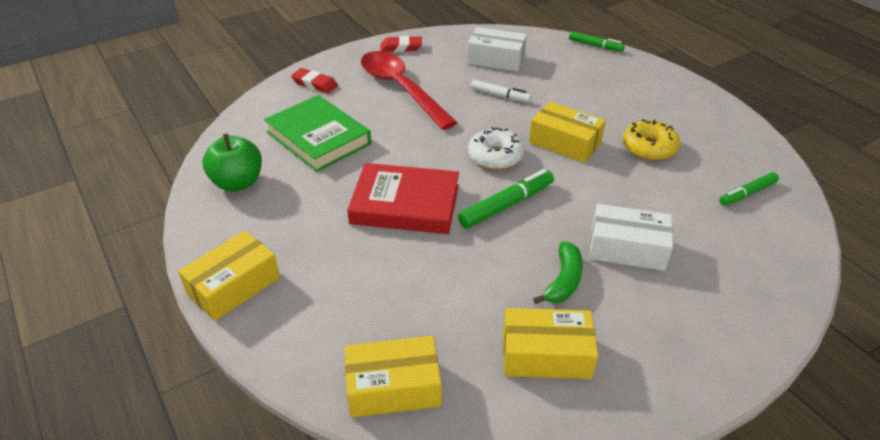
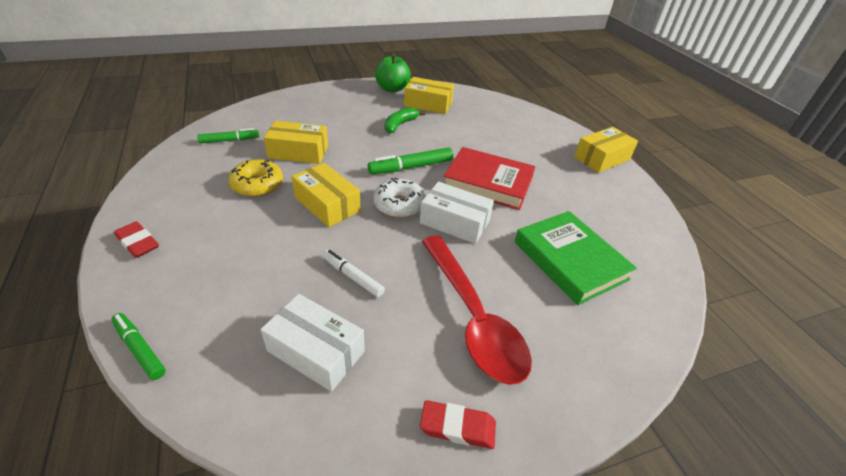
camera: 170 degrees left, 0 degrees up
green apple [203,134,262,192] -> green apple moved to [375,54,411,93]
red eraser [291,68,338,94] -> red eraser moved to [114,221,159,258]
yellow box [345,336,441,418] -> yellow box moved to [264,121,328,164]
white box [589,204,673,271] -> white box moved to [420,182,494,244]

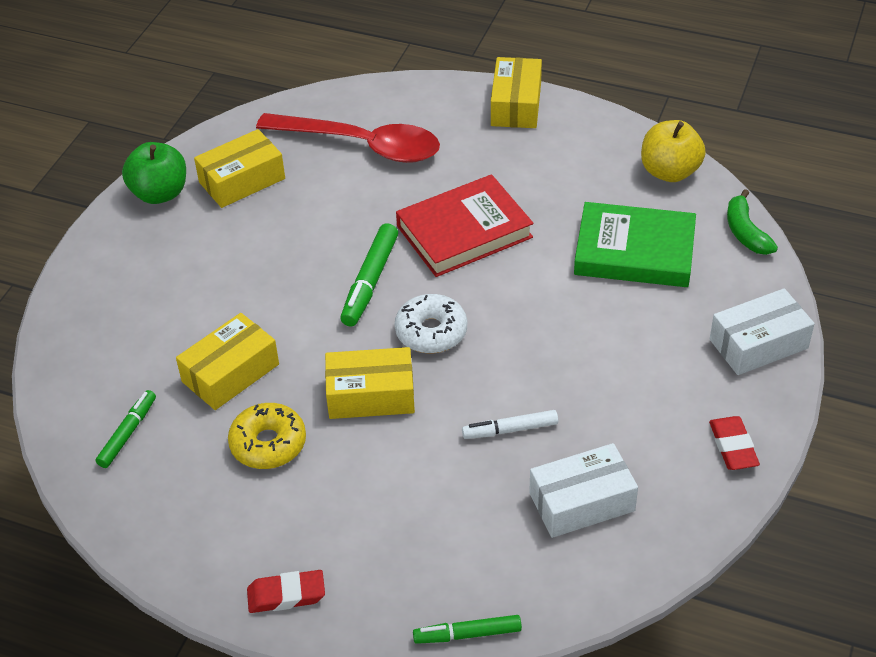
camera: 45 degrees left, 5 degrees up
green banana [385,107,425,134] -> green banana moved to [727,189,778,255]
white box [420,182,494,244] -> white box moved to [710,288,815,375]
red eraser [420,400,496,449] -> red eraser turned 60 degrees counterclockwise [709,416,760,470]
red spoon [422,236,532,385] -> red spoon moved to [256,113,440,163]
none -> yellow apple [641,120,706,182]

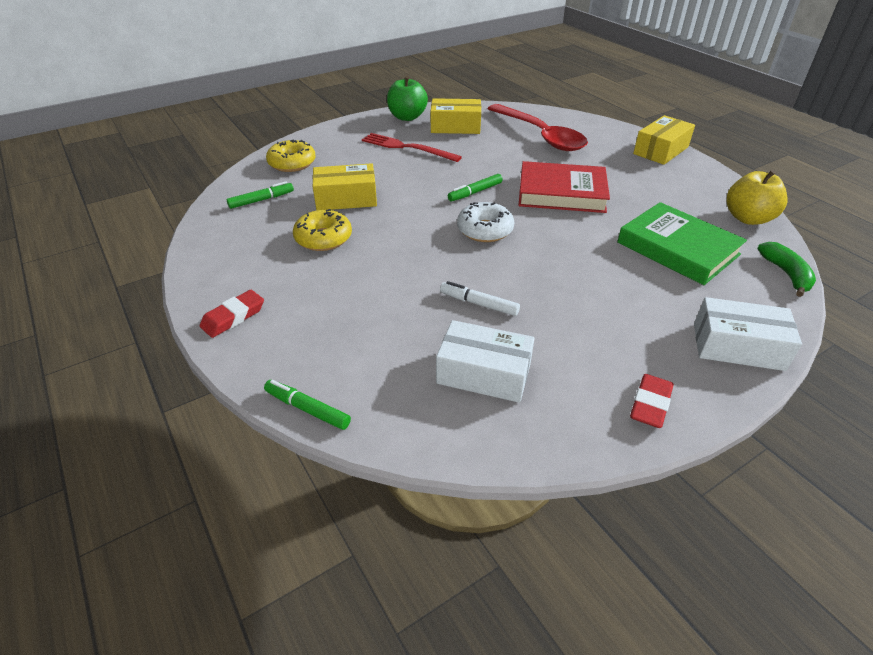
camera: 35 degrees right, 5 degrees down
red eraser [247,570,325,613] -> red eraser turned 75 degrees counterclockwise [200,290,264,338]
yellow box [325,347,415,419] -> none
green marker [340,223,398,326] -> green marker [448,174,503,202], size x0.67
green banana [727,189,778,255] -> green banana turned 150 degrees clockwise [757,242,816,297]
none -> yellow donut [266,139,316,172]
none -> red fork [362,133,462,162]

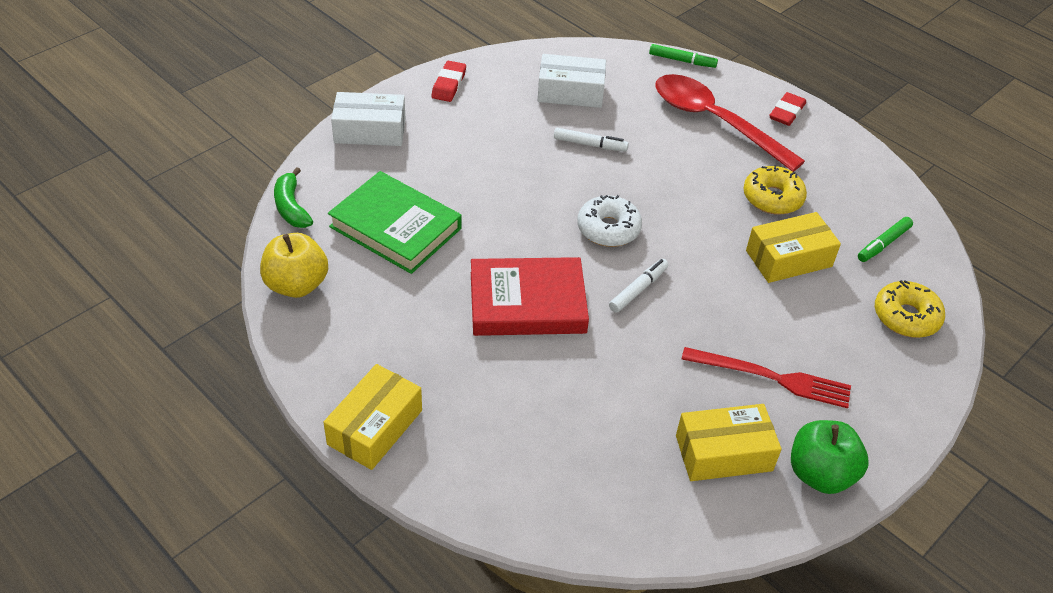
camera: 165 degrees right, 5 degrees up
green marker [448,174,503,202] -> white marker [609,259,668,313]
red spoon [488,104,588,151] -> red spoon moved to [655,74,805,172]

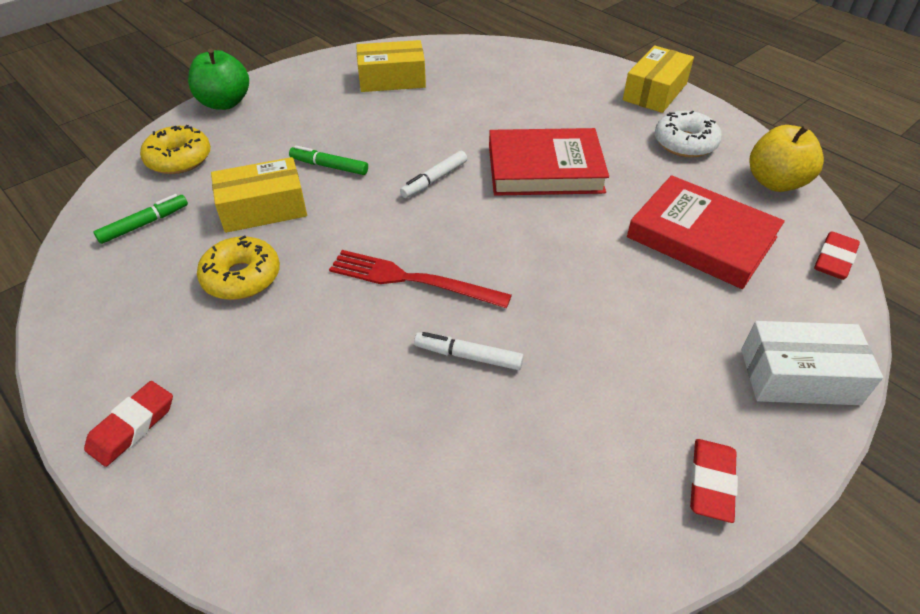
camera: 175 degrees left, 0 degrees up
green banana [274,167,313,228] -> red eraser [814,231,860,280]
green book [328,171,462,274] -> red book [627,175,785,289]
white box [537,54,606,108] -> none
white donut [577,195,642,247] -> white donut moved to [655,110,722,158]
green marker [649,44,718,68] -> green marker moved to [289,145,368,175]
red spoon [655,74,805,172] -> none
red fork [682,347,851,408] -> red fork moved to [329,250,512,308]
green apple [791,420,869,494] -> green apple moved to [188,49,249,110]

